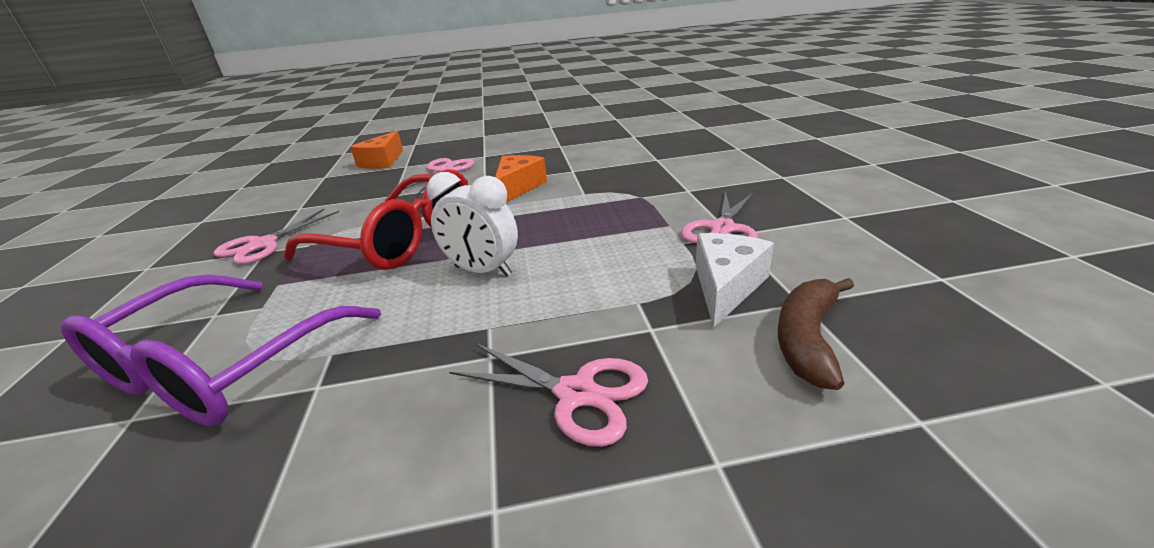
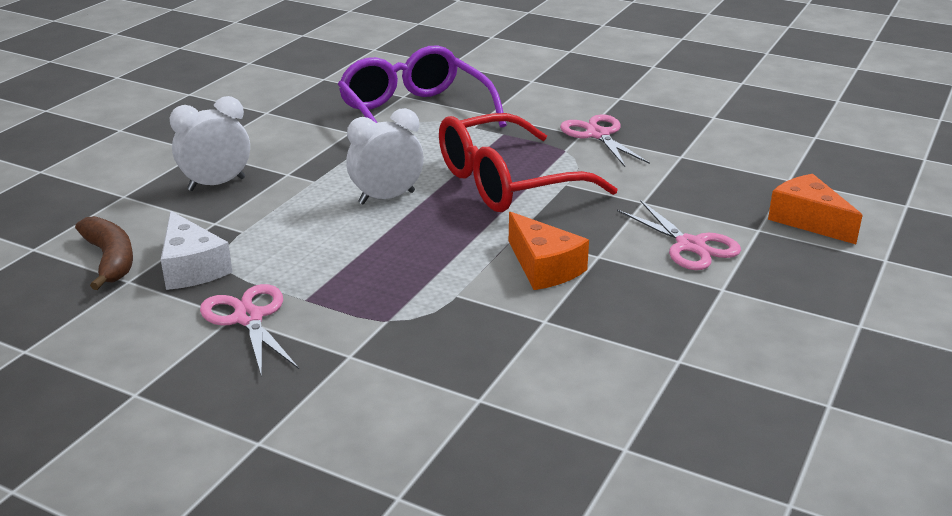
camera: 125 degrees right, 0 degrees up
pink scissors [449,343,648,447] -> white clock [169,96,250,191]

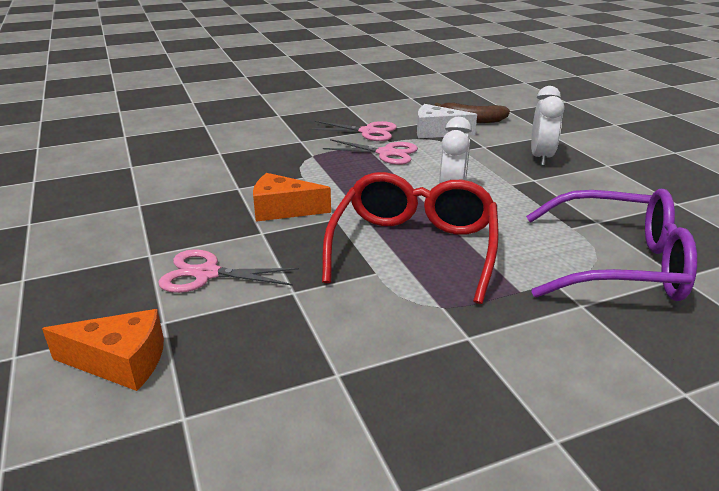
camera: 130 degrees right, 0 degrees up
pink scissors [560,114,650,167] -> pink scissors moved to [323,139,418,165]

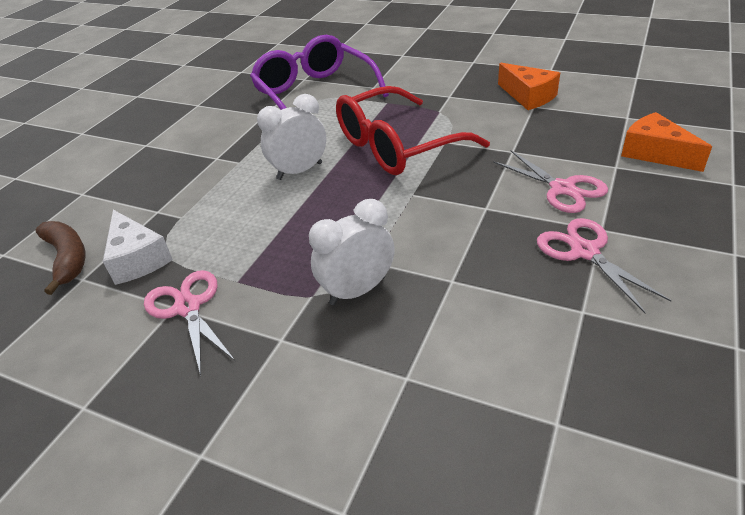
camera: 130 degrees left, 10 degrees up
orange cheese [253,173,331,222] -> orange cheese moved to [498,63,560,110]
pink scissors [323,139,418,165] -> pink scissors moved to [537,218,672,313]
white clock [531,86,564,166] -> white clock moved to [309,199,395,305]

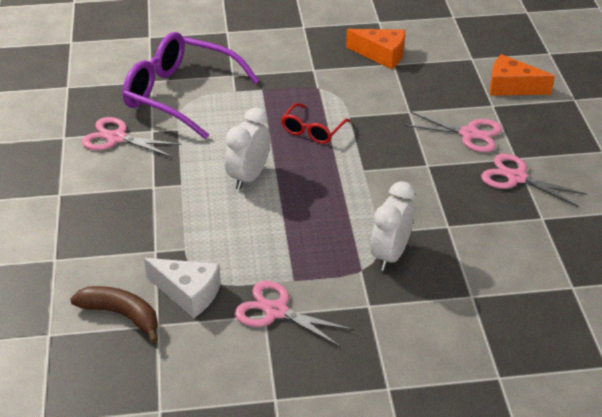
camera: 35 degrees left, 0 degrees up
red glasses [336,86,490,175] -> red glasses [281,103,351,144], size x0.49
none -> pink scissors [82,117,181,157]

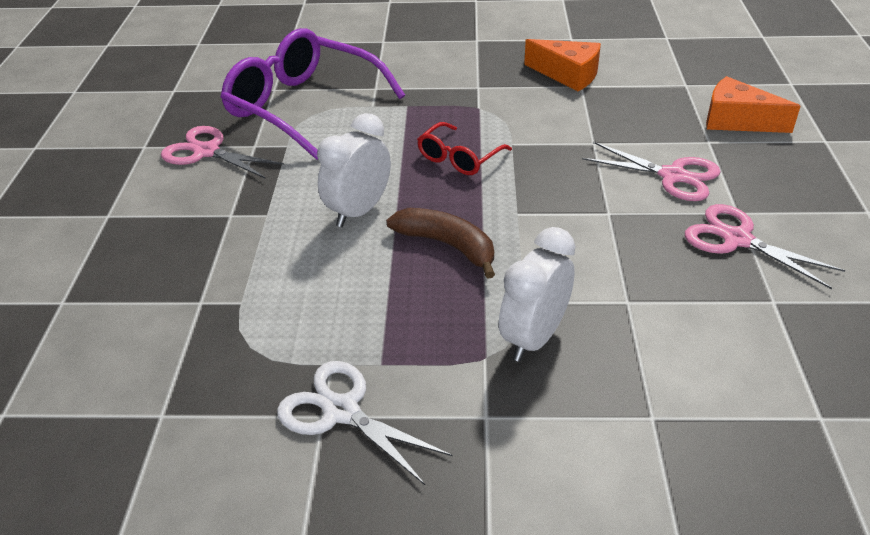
camera: 10 degrees right, 0 degrees up
brown banana [70,286,158,343] -> brown banana moved to [386,208,495,279]
white cheese [144,258,221,318] -> none
pink scissors [235,281,353,347] -> white scissors [277,361,452,485]

